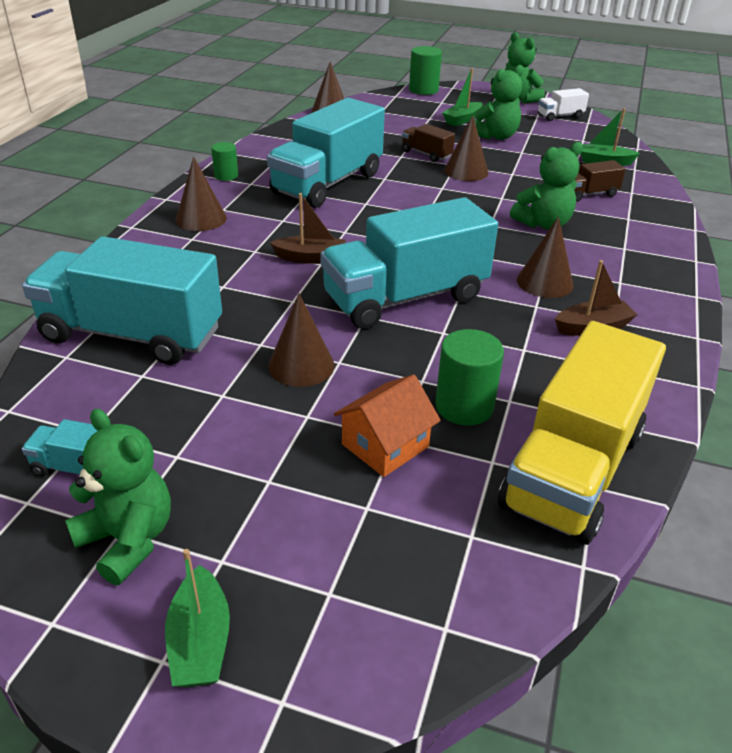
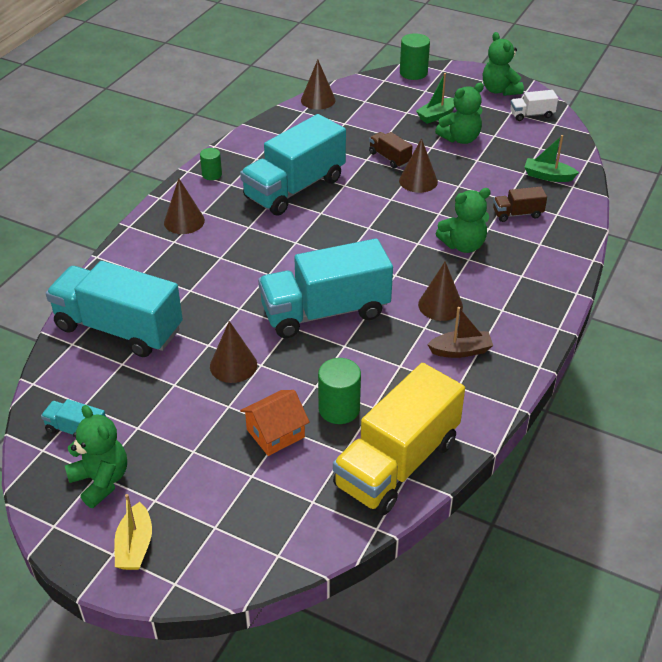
camera: 10 degrees right, 5 degrees up
green boat [165,549,230,688] -> yellow boat [114,494,152,570]
brown boat [270,193,346,264] -> none

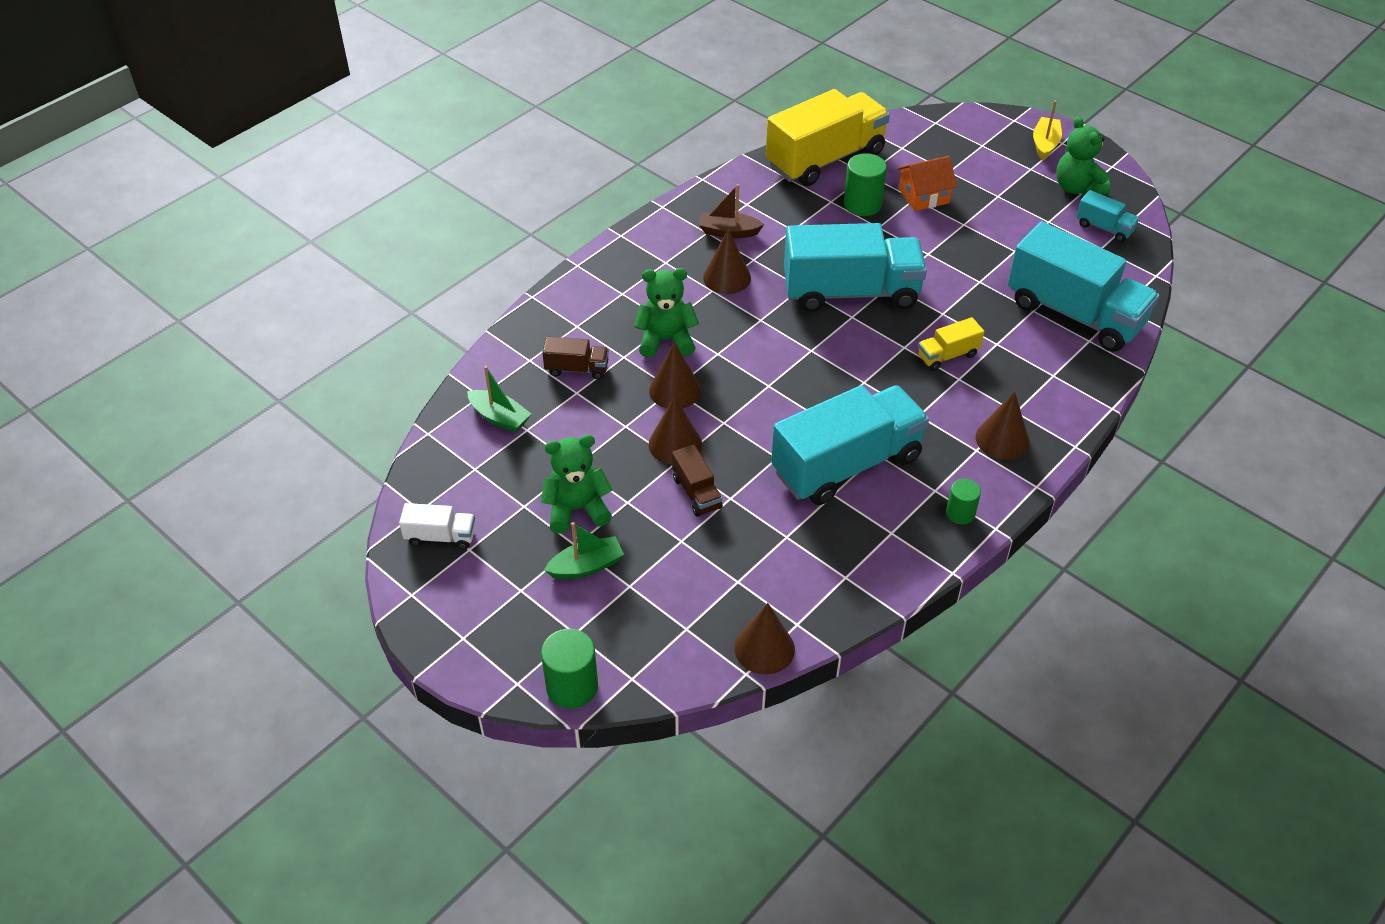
camera: 165 degrees left, 5 degrees up
brown cone [210,321,257,383] -> brown cone moved to [649,342,701,408]
green teddy bear [483,32,524,96] -> none
none -> yellow truck [918,317,984,371]

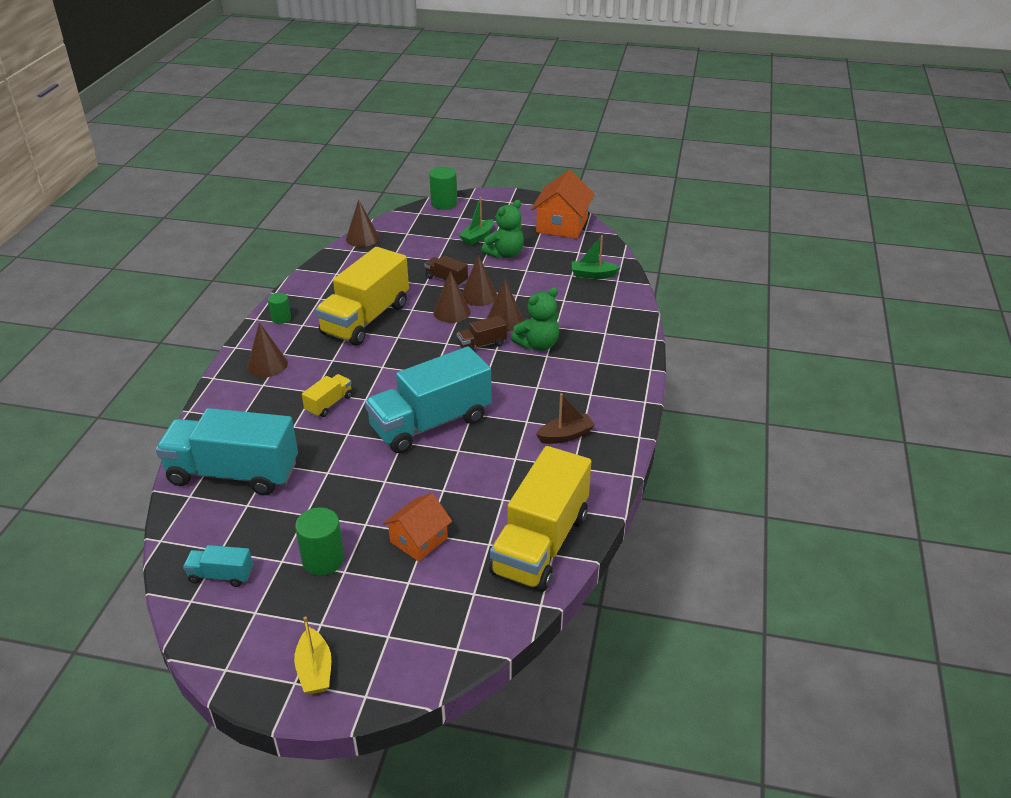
camera: 150 degrees right, 10 degrees down
white truck [399,503,475,550] -> orange house [531,170,595,239]
brown truck [542,336,609,380] -> brown truck moved to [457,316,507,351]
brown cone [703,229,751,294] -> brown cone moved to [433,271,471,323]
turquoise truck [771,385,929,505] -> yellow truck [315,247,409,346]
green cylinder [844,153,887,216] -> green cylinder moved to [295,507,344,575]
green teddy bear [1056,117,1110,197] -> none

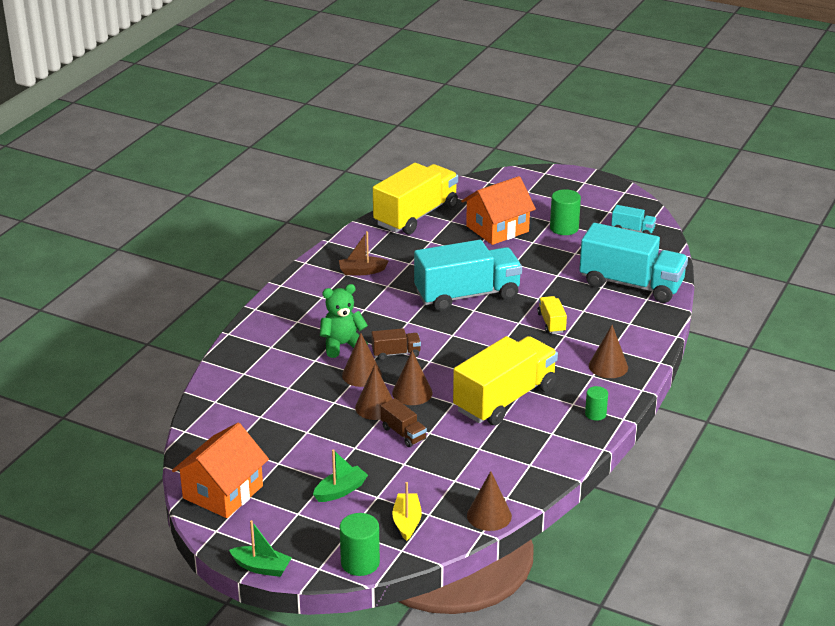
camera: 165 degrees left, 5 degrees down
yellow boat [294,616,331,695] -> yellow boat moved to [392,482,422,541]
yellow truck [302,374,352,417] -> yellow truck turned 120 degrees clockwise [537,296,567,334]
orange house [383,493,452,561] -> orange house [461,176,536,245], size x1.56
green teddy bear [481,200,524,258] -> none
green boat [572,235,621,279] -> green boat moved to [229,520,292,577]

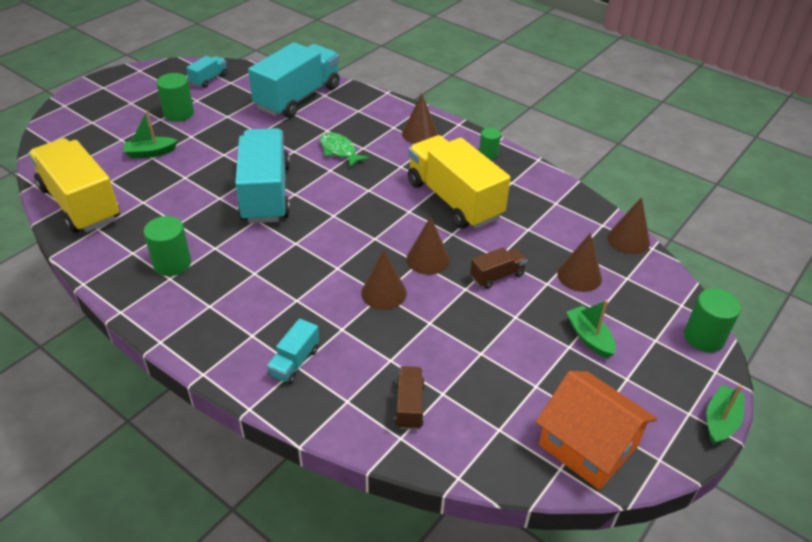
camera: 80 degrees left, 10 degrees up
green teddy bear [320,284,368,358] -> none
brown boat [339,231,388,275] -> green cylinder [144,216,191,276]
brown cone [355,365,393,420] -> brown cone moved to [557,233,602,292]
brown truck [371,328,421,360] -> brown truck moved to [395,366,425,430]
yellow boat [392,482,422,541] -> none
orange house [461,176,536,245] -> green boat [124,110,178,159]
yellow truck [537,296,567,334] -> green fish [320,132,370,167]
none -> turquoise truck [267,318,319,384]

